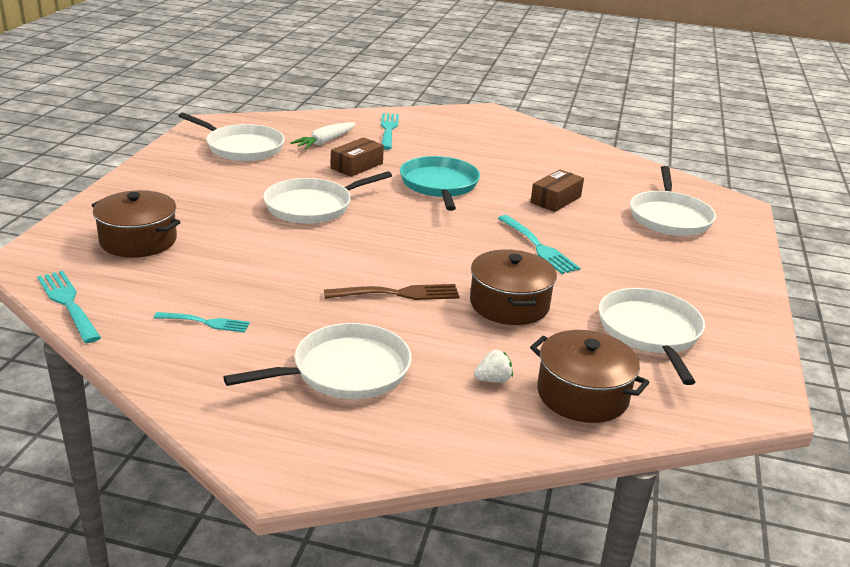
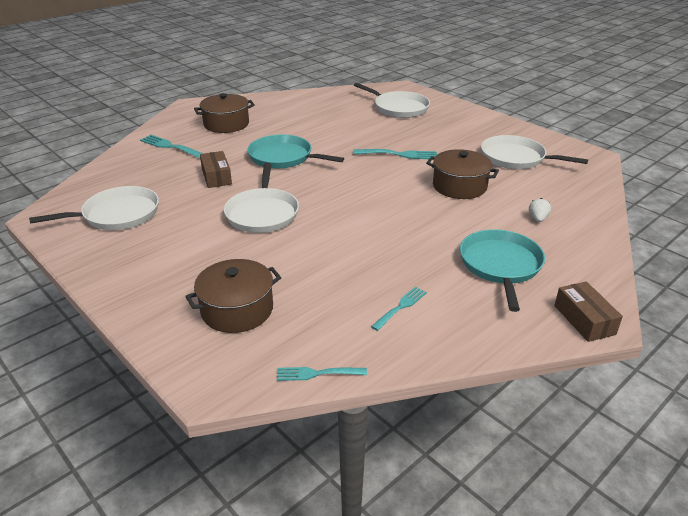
camera: 55 degrees left, 5 degrees up
turquoise fork [37,271,101,343] -> turquoise fork [277,367,367,381], size x0.65
white pan [224,323,412,399] -> turquoise pan [460,229,545,312]
white carrot [291,122,356,149] -> none
brown fork [324,284,460,300] -> none
brown pot [530,330,650,423] -> brown pot moved to [194,93,255,133]
brown box [531,169,584,212] -> brown box moved to [554,282,623,342]

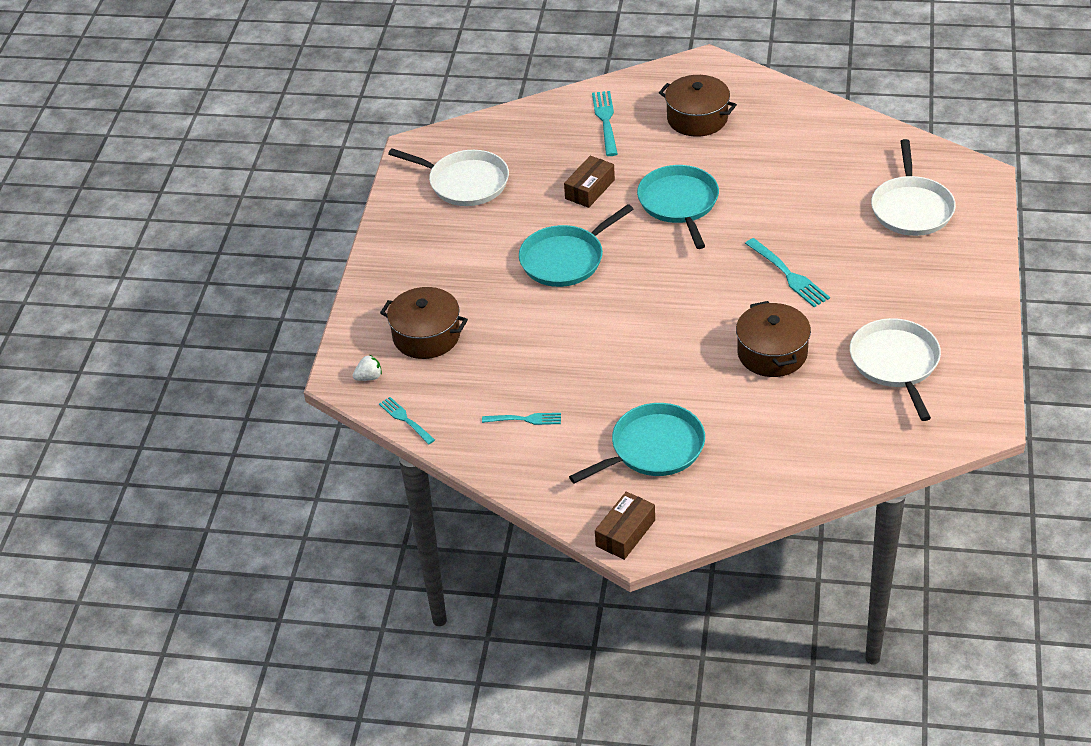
camera: 55 degrees right, 10 degrees up
white pan [224,163,299,233] -> turquoise pan [519,204,633,287]
white strawberry [529,198,551,222] -> white strawberry moved to [352,355,382,381]

